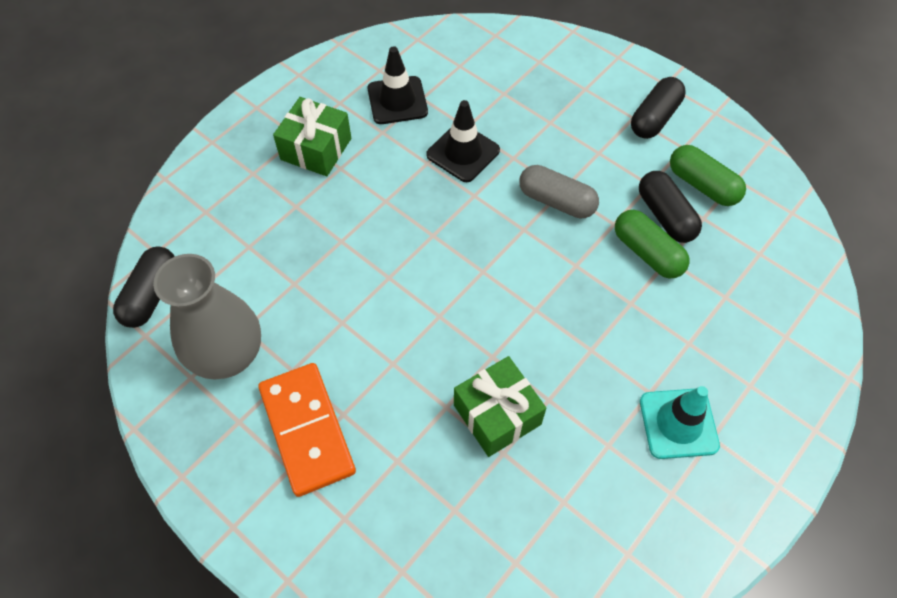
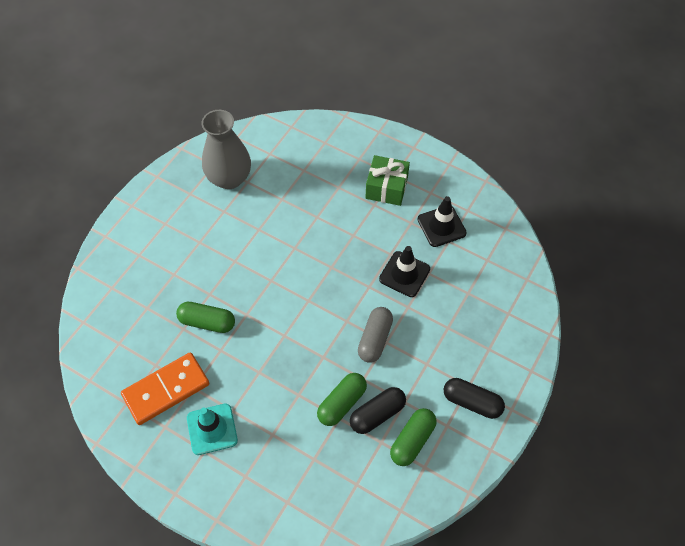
camera: 80 degrees right, 0 degrees up
black capsule [113,246,175,328] -> none
orange domino [258,363,356,497] -> orange domino moved to [121,352,209,425]
green gift [454,356,546,457] -> green capsule [176,302,235,333]

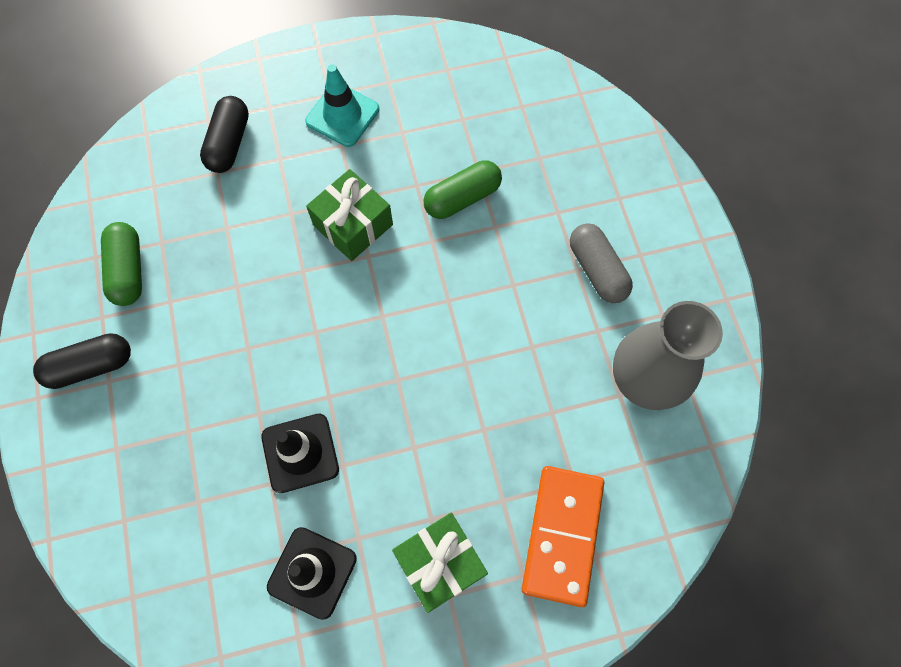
camera: 135 degrees right, 10 degrees up
orange domino [121,352,209,425] -> orange domino moved to [522,466,604,607]
green capsule [317,373,367,426] -> none
black capsule [350,387,406,434] -> black capsule moved to [200,96,249,173]
grey capsule [358,307,393,363] -> grey capsule moved to [570,223,633,303]
none -> green gift [306,169,393,261]

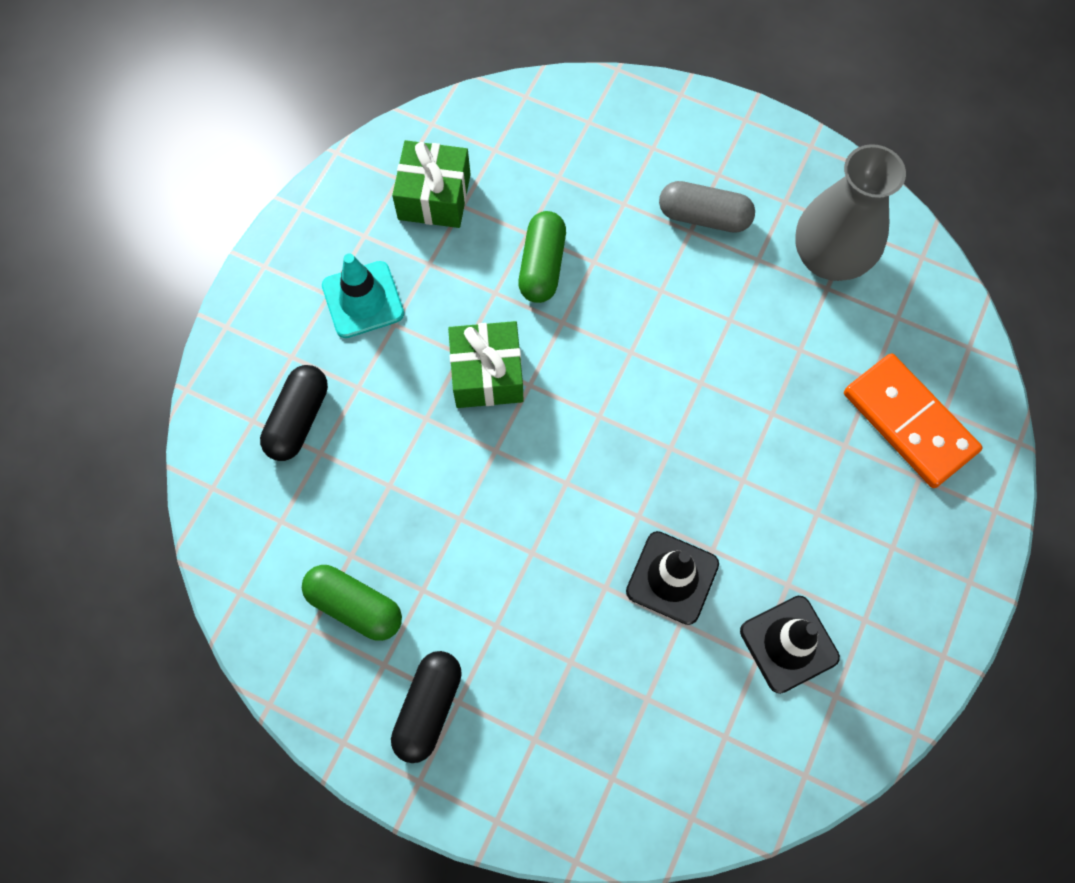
camera: 50 degrees left, 0 degrees up
black capsule [200,96,249,173] -> black capsule turned 60 degrees clockwise [260,365,328,461]
green gift [392,513,488,613] -> green gift moved to [392,140,471,228]

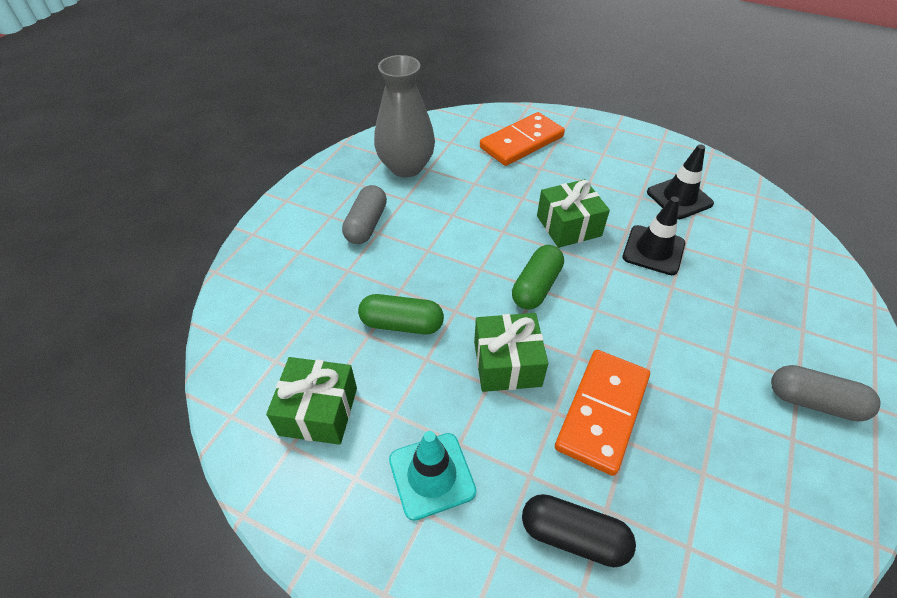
camera: 90 degrees left, 20 degrees down
green capsule [302,565,402,641] -> green capsule moved to [512,245,564,309]
black capsule [391,651,462,763] -> grey capsule [771,365,880,421]
none -> green gift [537,179,610,248]
none -> orange domino [555,350,650,476]

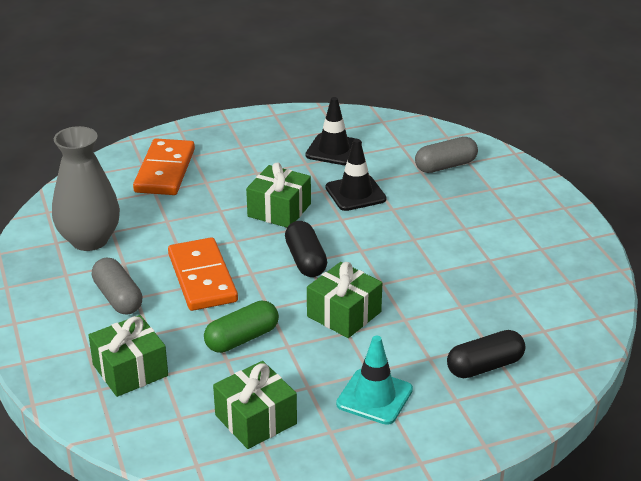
camera: 45 degrees left, 15 degrees down
green capsule [512,245,564,309] -> black capsule [285,221,327,277]
orange domino [555,350,650,476] -> orange domino moved to [168,237,238,311]
grey capsule [771,365,880,421] -> grey capsule moved to [415,137,478,173]
none -> green gift [89,315,168,397]

